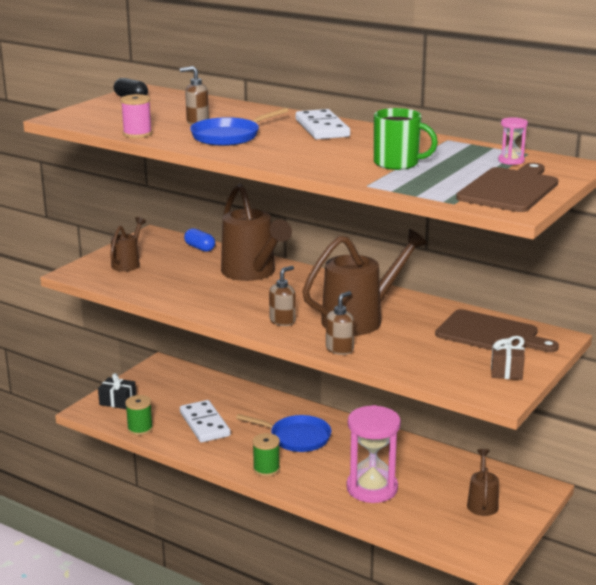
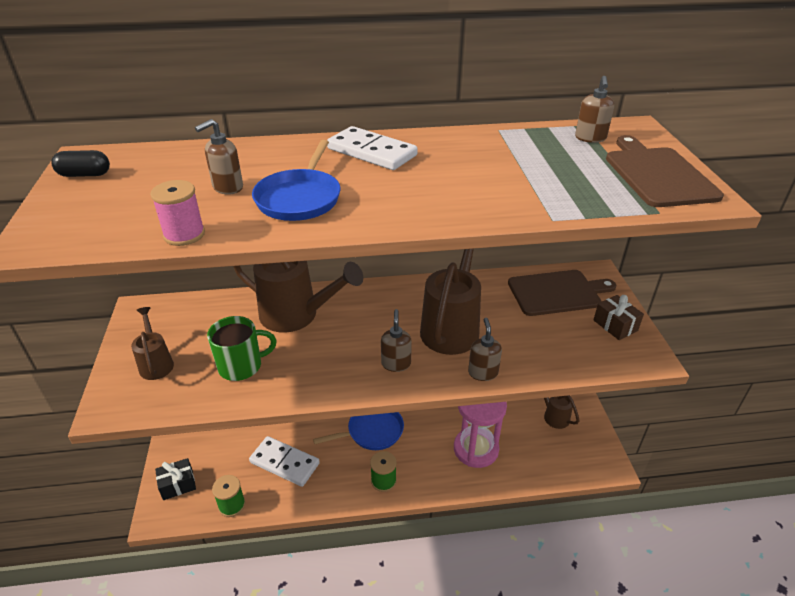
camera: 40 degrees left, 15 degrees up
blue capsule [184,228,215,252] -> none
green mug [374,108,438,170] -> green mug moved to [207,316,276,381]
pink hourglass [498,117,528,165] -> brown soap dispenser [575,76,614,143]

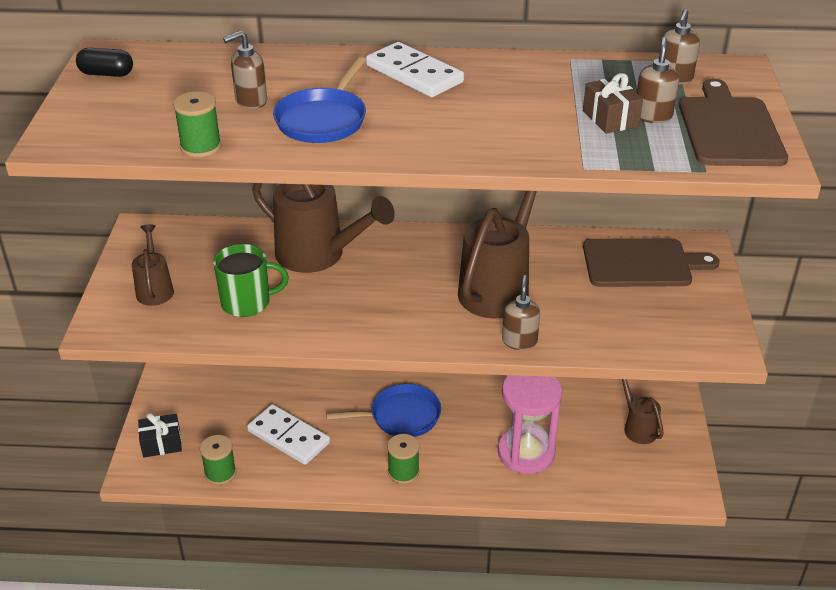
camera: 10 degrees right, 0 degrees up
pink spool [150,180,205,246] -> green spool [173,91,221,157]
brown soap dispenser [381,309,412,372] -> brown soap dispenser moved to [637,37,679,123]
brown gift [594,295,644,340] -> brown gift moved to [583,73,643,134]

